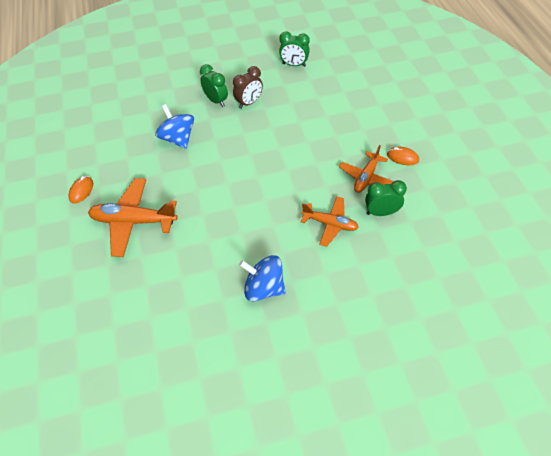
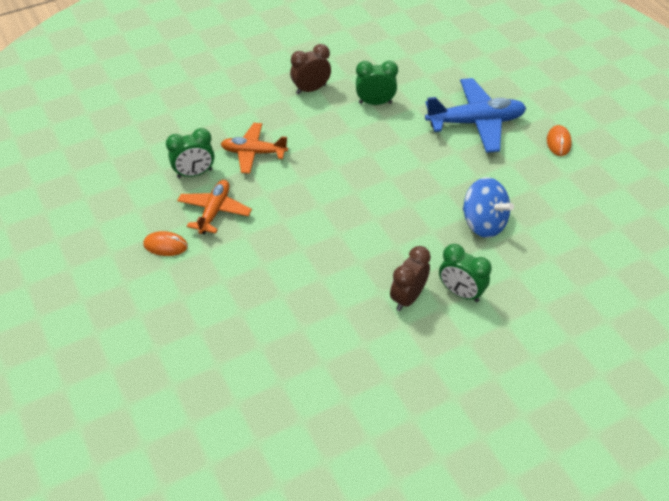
camera: 165 degrees right, 5 degrees down
orange plane [88,178,177,257] -> blue plane [425,78,526,153]
blue spinning top [239,255,286,301] -> brown clock [290,44,331,95]
green clock [279,31,310,67] -> green clock moved to [356,61,398,105]

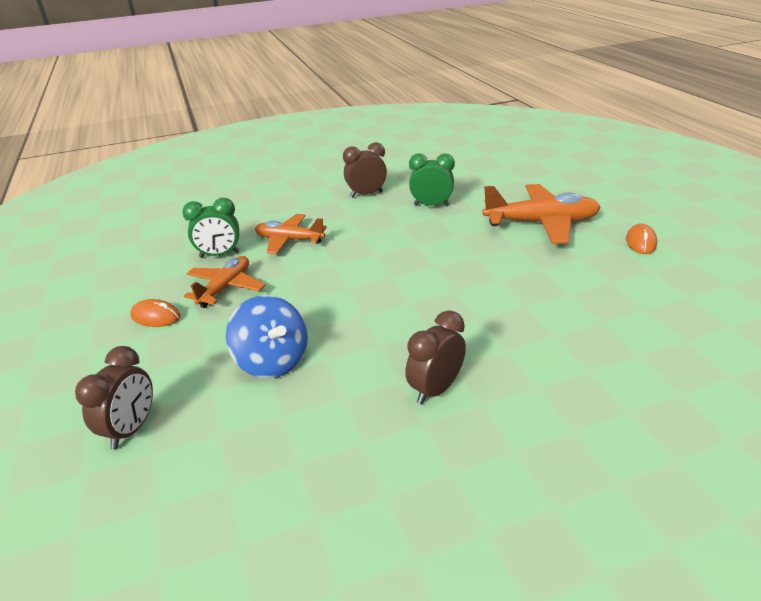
camera: 10 degrees right, 15 degrees down
blue plane [425,78,526,153] -> orange plane [483,184,601,244]
green clock [439,244,492,302] -> none
blue spinning top [463,177,514,238] -> blue spinning top moved to [226,295,308,378]
none -> brown clock [75,346,153,450]

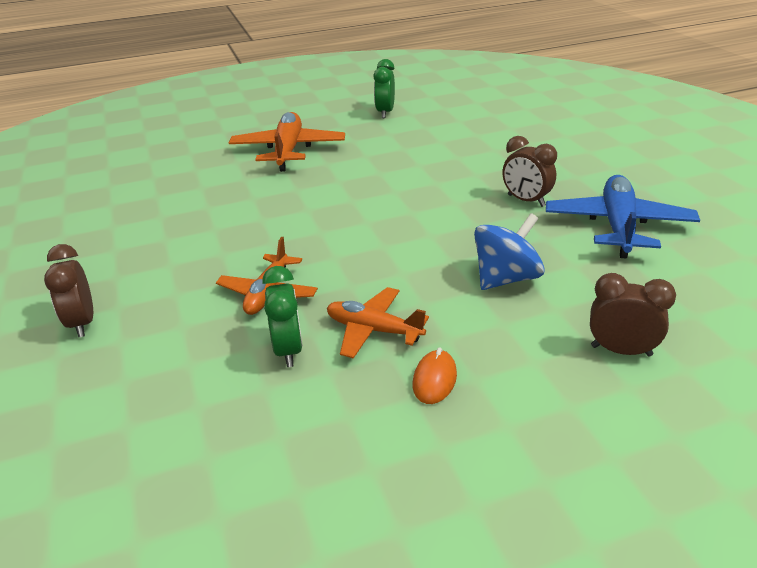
camera: 90 degrees left, 0 degrees up
brown clock [343,142,387,198] -> brown clock moved to [44,244,93,337]
green clock [409,153,455,206] -> green clock moved to [373,59,395,118]
orange mouse [626,224,657,254] -> none
none -> blue plane [546,175,700,259]

